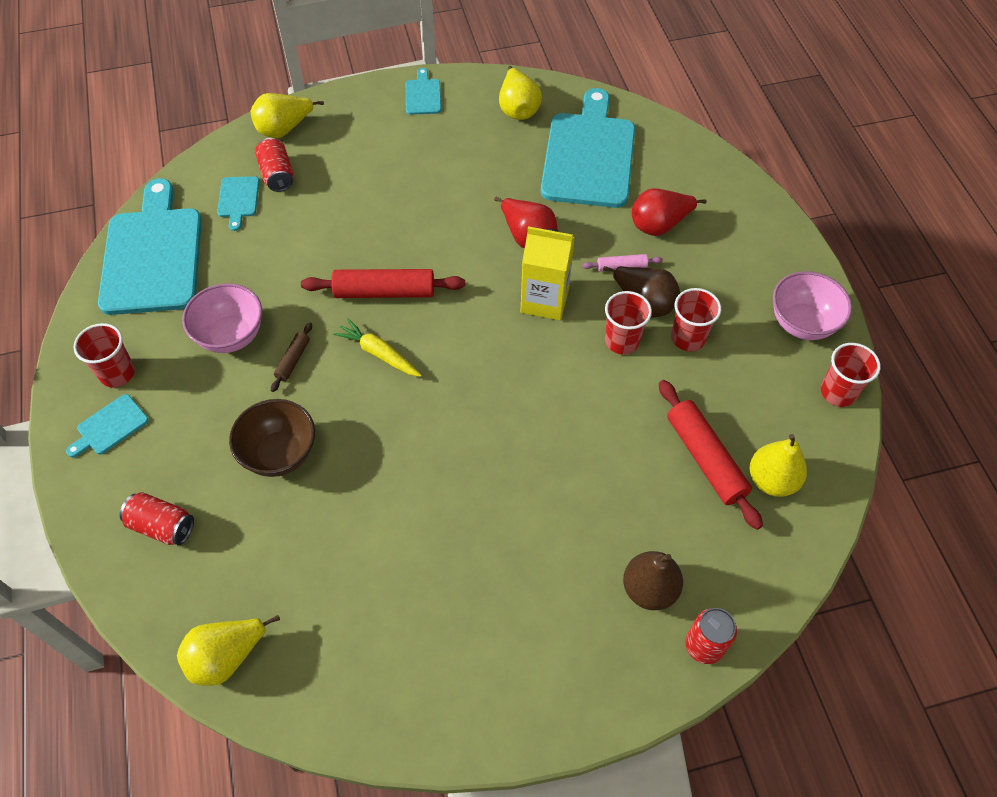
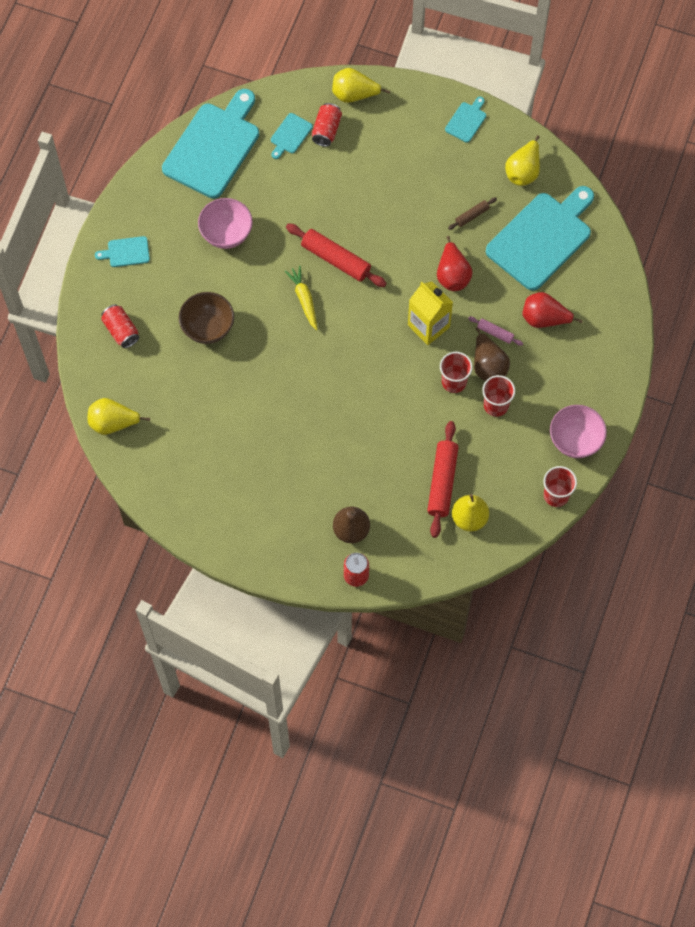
camera: 35 degrees right, 10 degrees up
red cup [73,323,135,388] -> none
brown rolling pin [271,322,312,392] -> brown rolling pin moved to [448,197,497,230]

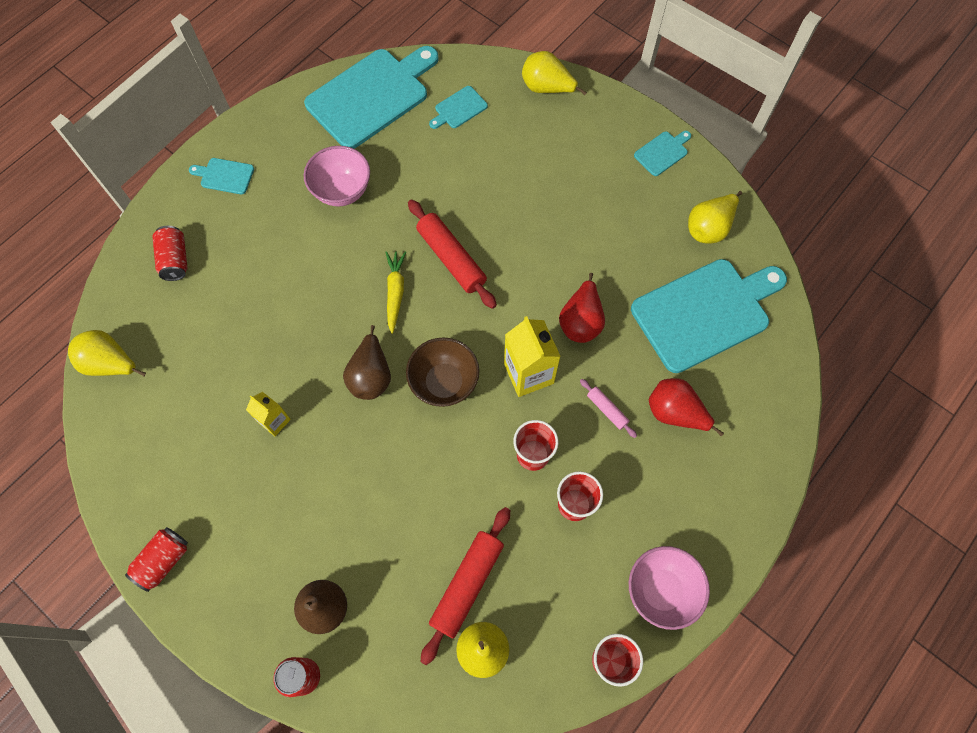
camera: 20 degrees right, 0 degrees up
brown bowl [179,292,234,344] -> brown bowl moved to [406,337,479,407]
red can [312,103,342,147] -> red can moved to [125,527,188,592]
brown rolling pin [448,197,497,230] -> none
brown pear [474,327,510,381] -> brown pear moved to [343,325,391,400]
none -> yellow carton [246,392,291,436]

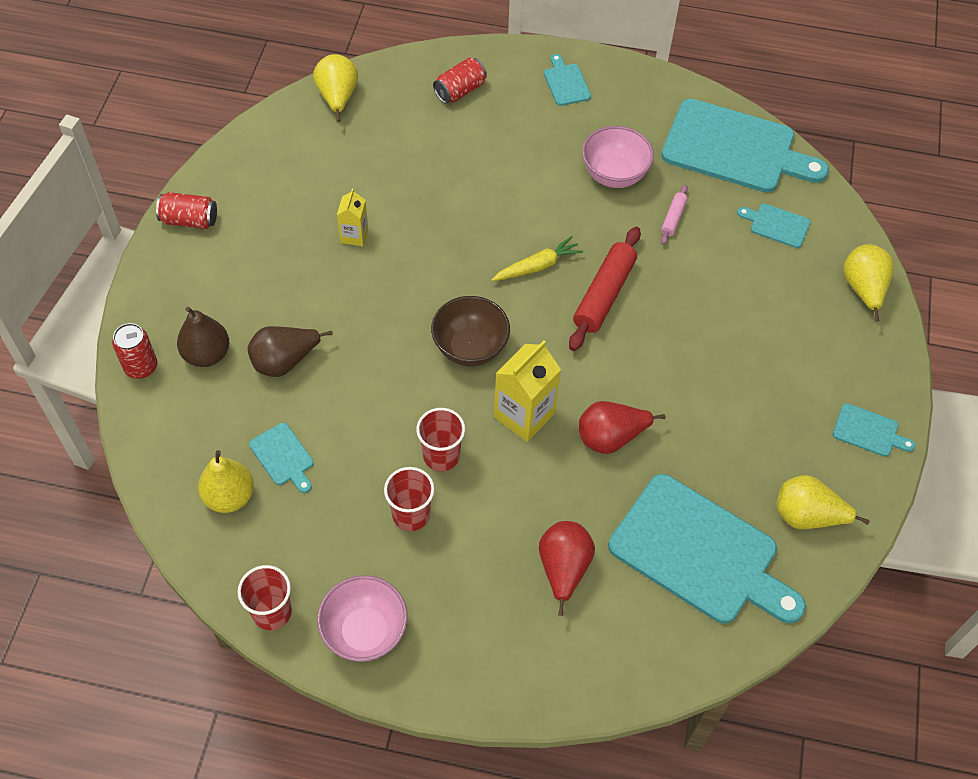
camera: 60 degrees right, 10 degrees down
brown pear [343,325,391,400] -> brown pear moved to [248,326,333,377]
red rolling pin [420,507,510,665] -> turquoise cutting board [249,423,314,493]
pink rolling pin [580,379,637,438] -> pink rolling pin moved to [661,185,688,245]

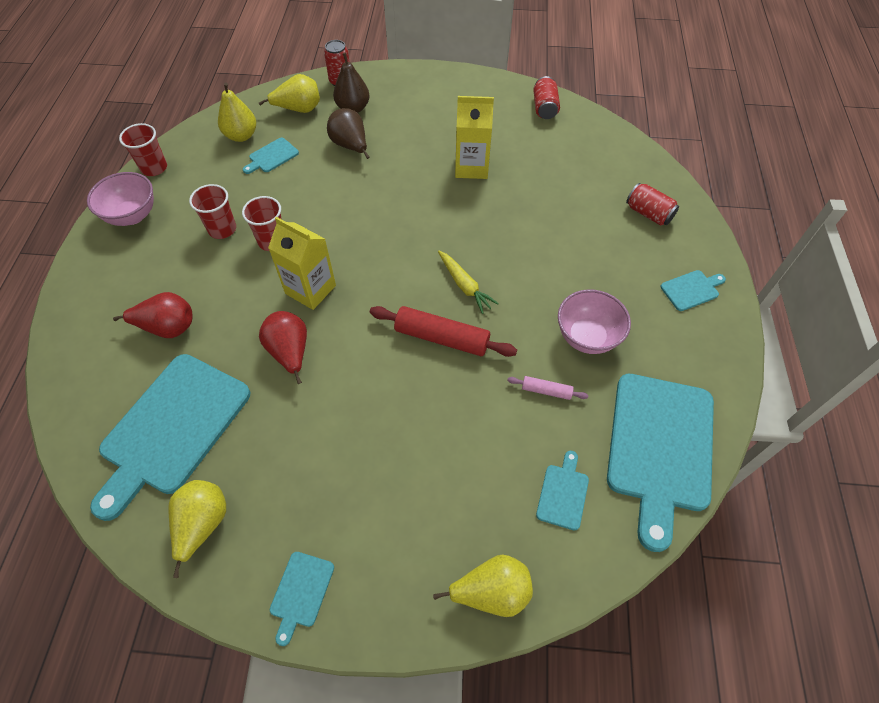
camera: 85 degrees right, 0 degrees up
red can [156,192,217,229] -> red can moved to [533,76,560,119]
yellow pear [313,54,358,122] -> yellow pear moved to [259,74,320,113]
yellow carton [337,188,368,246] -> yellow carton [455,96,494,179], size x1.73
brown bowl [431,296,510,367] -> none

